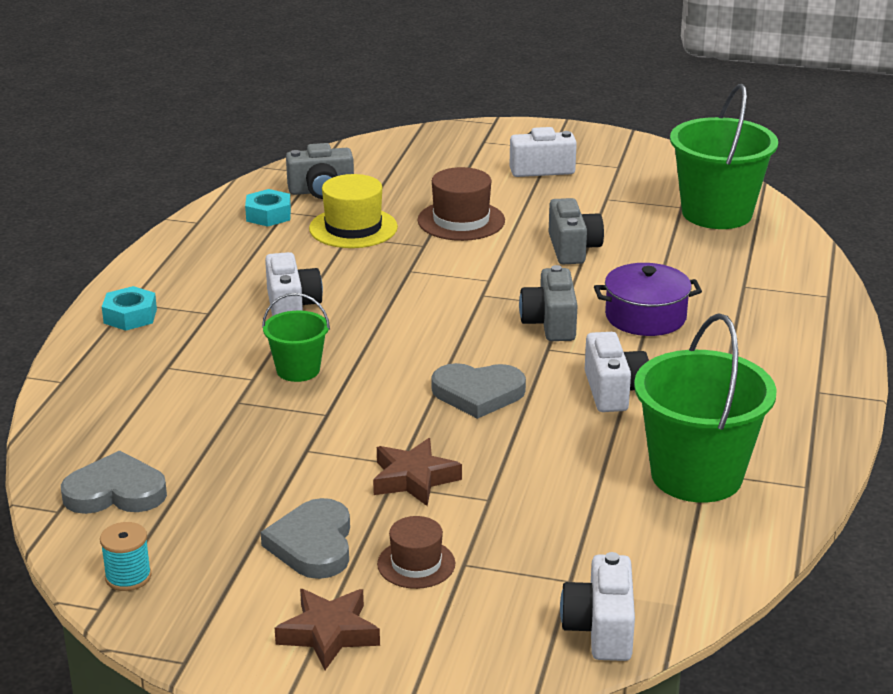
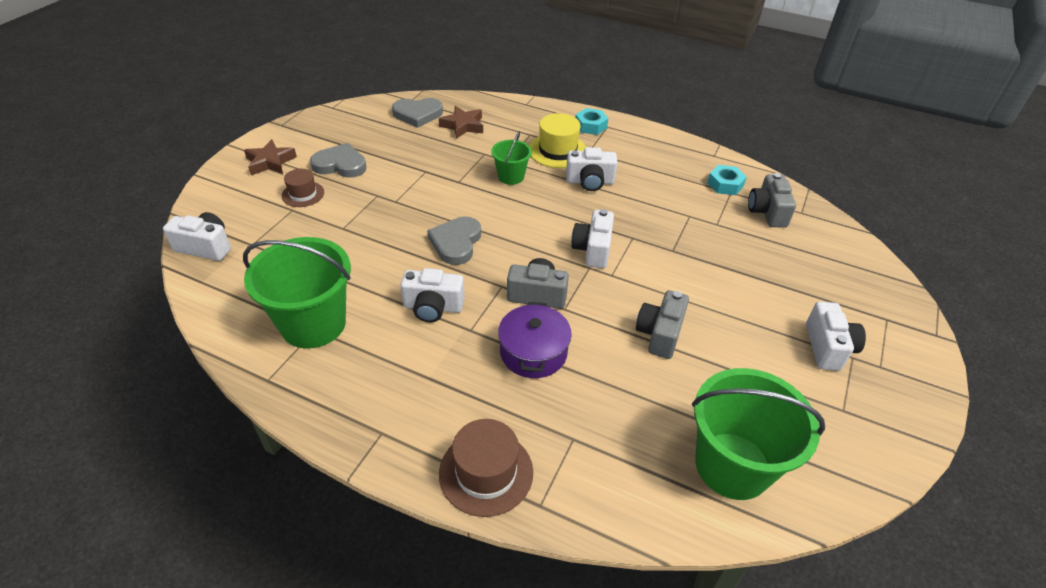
camera: 100 degrees right, 15 degrees up
grey heart [61,450,167,514] -> grey heart turned 75 degrees clockwise [392,98,443,128]
turquoise spool [100,522,152,591] -> none
yellow hat [309,174,398,248] -> yellow hat moved to [529,113,586,168]
brown star [373,438,462,506] -> brown star moved to [439,106,483,139]
brown hat [417,167,505,241] -> brown hat moved to [439,419,533,517]
grey camera [549,198,604,264] -> grey camera turned 105 degrees clockwise [636,290,689,359]
none -> white camera [571,209,614,268]

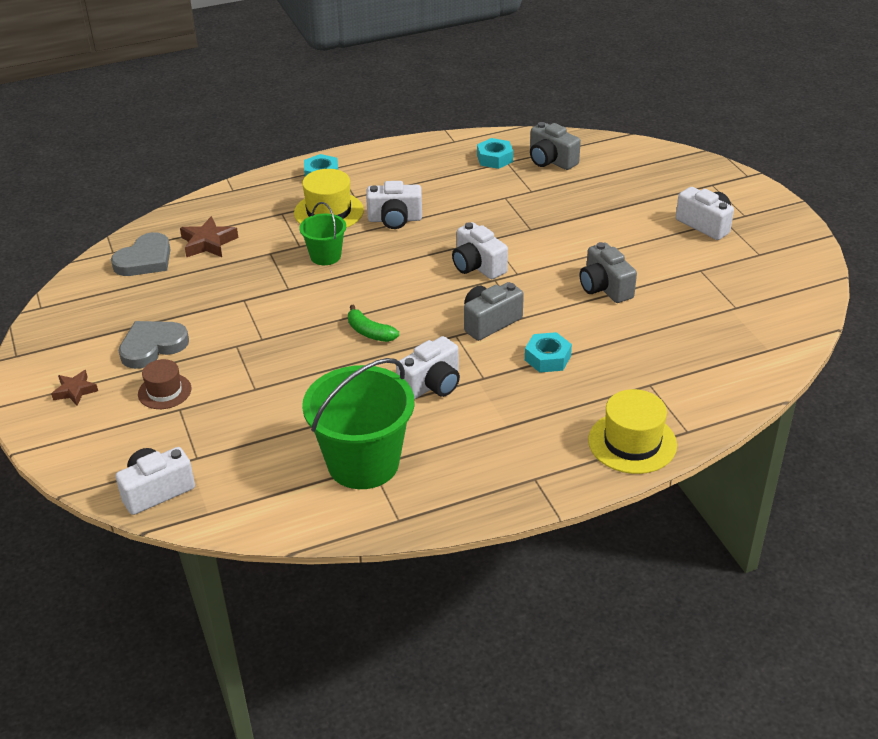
camera: 45 degrees left, 5 degrees down
brown star [244,139,297,175] -> brown star [51,370,98,405], size x0.66
grey heart [427,216,481,265] -> green banana [348,305,399,342]
brown hat [439,419,533,517] -> yellow hat [588,389,677,474]
purple pot [498,302,572,378] -> turquoise nut [525,332,572,373]
white camera [566,147,618,191] -> white camera turned 45 degrees clockwise [366,181,422,229]
green bucket [692,368,825,500] -> none

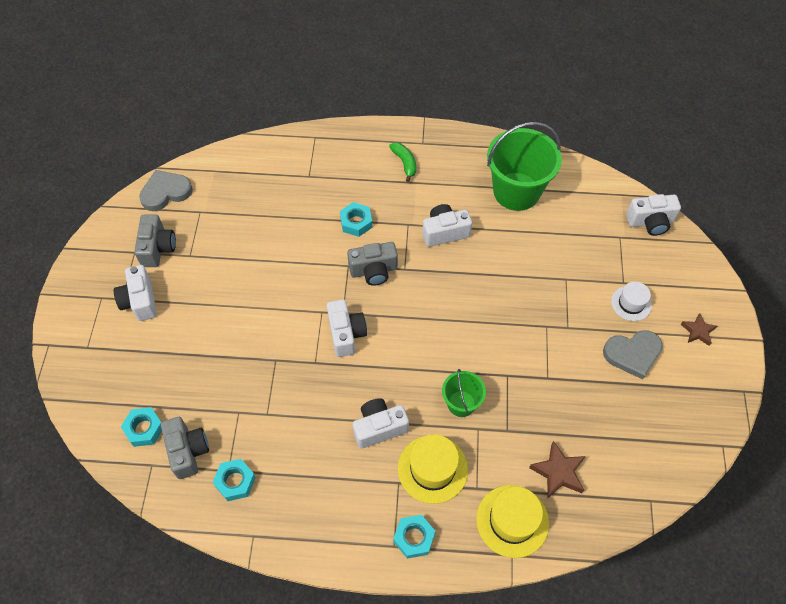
camera: 155 degrees left, 20 degrees up
grey heart [111,232,171,276] -> grey heart moved to [139,170,193,211]
brown hat [138,359,191,409] -> white hat [611,281,652,321]
green banana [348,305,399,342] -> green banana moved to [389,142,416,182]
white camera [366,181,422,229] -> white camera turned 45 degrees counterclockwise [353,398,409,449]
grey camera [579,242,637,303] -> grey camera moved to [134,214,176,267]
yellow hat [588,389,677,474] -> yellow hat moved to [476,485,549,558]
none -> turquoise nut [121,407,162,447]

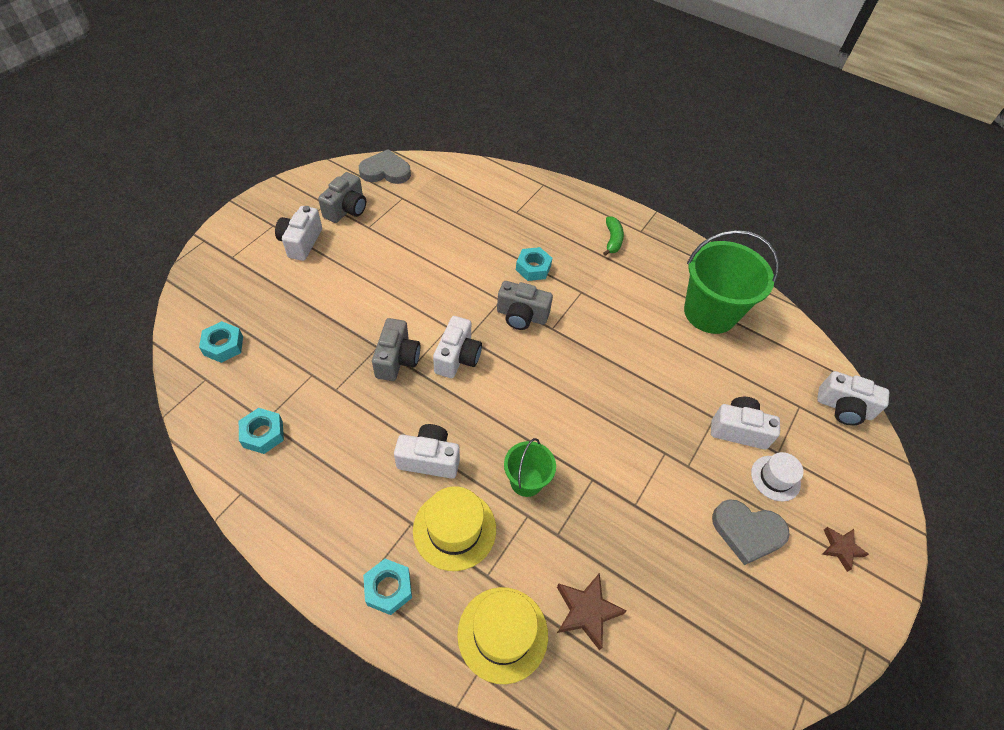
camera: 25 degrees right, 5 degrees down
grey camera [161,417,209,479] -> grey camera moved to [372,318,420,381]
white camera [422,204,472,247] -> white camera moved to [711,397,780,450]

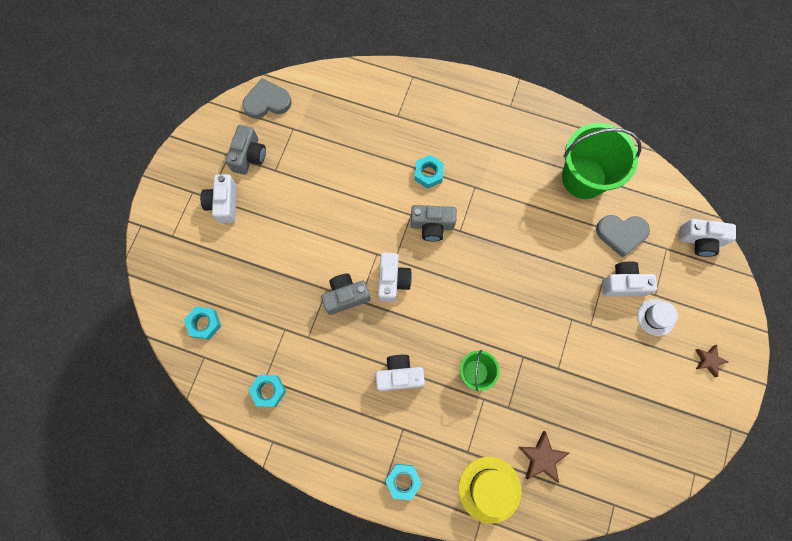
camera: 10 degrees left, 20 degrees up
grey camera [372,318,420,381] -> grey camera turned 105 degrees counterclockwise [321,274,371,315]
yellow hat [413,486,496,571] -> none
green banana [603,216,624,256] -> none
grey heart [712,499,790,565] -> grey heart moved to [596,215,650,258]

